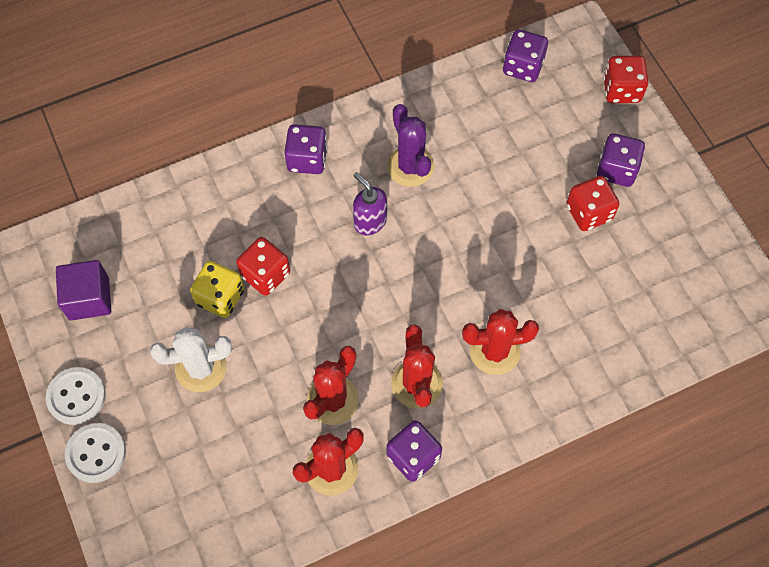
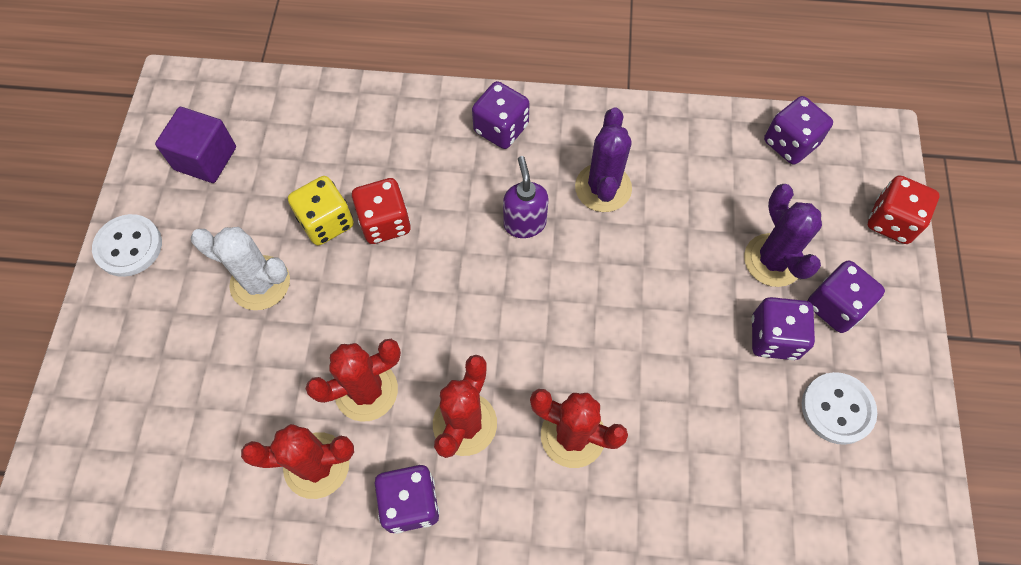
camera: 30 degrees right, 0 degrees up
white button [65,423,126,483] -> white button moved to [802,372,877,445]
red dice [566,176,619,231] -> purple dice [752,297,815,360]
none -> purple cactus [744,184,822,287]

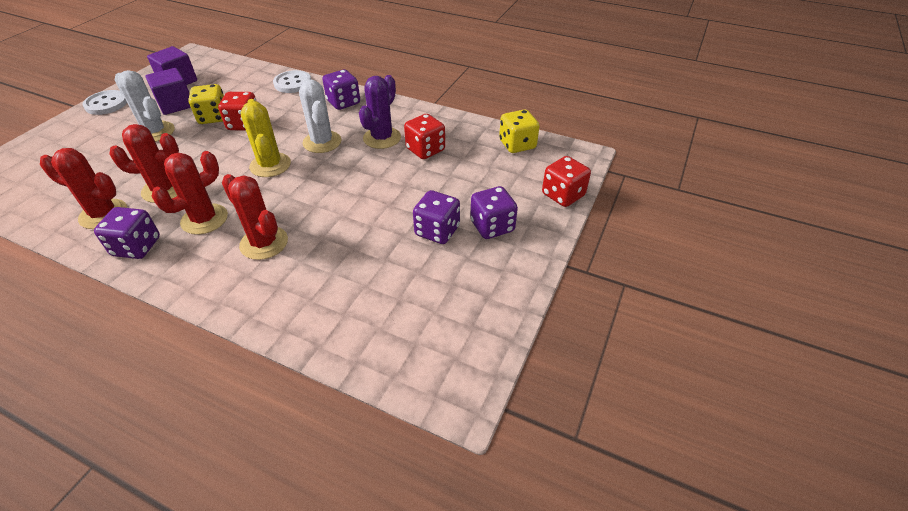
camera: 20 degrees right, 20 degrees down
purple soap dispenser [503,156,549,238] -> white cactus [299,80,341,153]
purple cactus [744,184,822,287] -> none
purple dice [764,96,833,165] -> yellow dice [499,110,540,153]
white button [802,372,877,445] -> white button moved to [273,70,311,93]
none -> purple cube [146,68,191,115]
none -> yellow cactus [241,99,291,177]
none -> red dice [404,114,445,159]

